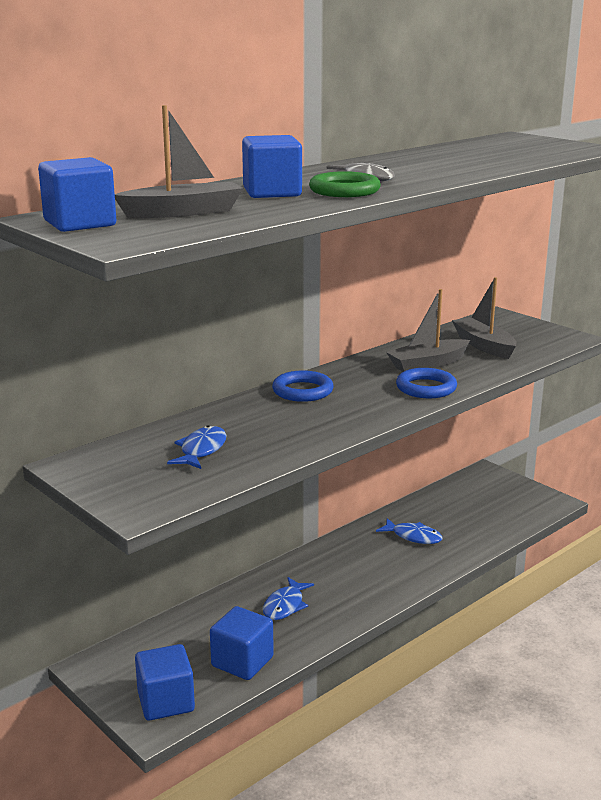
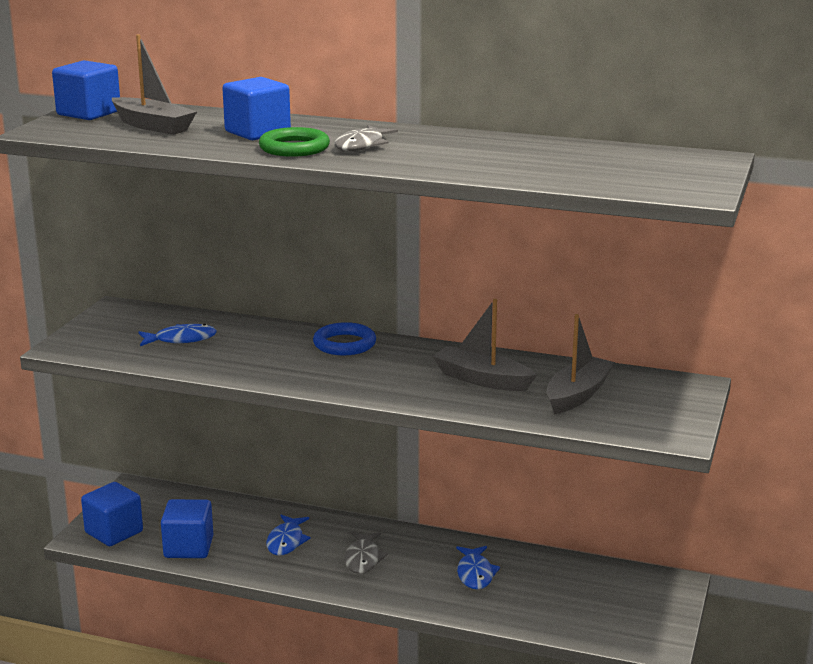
camera: 60 degrees right, 0 degrees up
blue fish [263,577,314,620] -> blue fish turned 75 degrees counterclockwise [266,515,311,555]
blue ring [396,368,457,398] -> none
none -> grey fish [344,532,388,574]

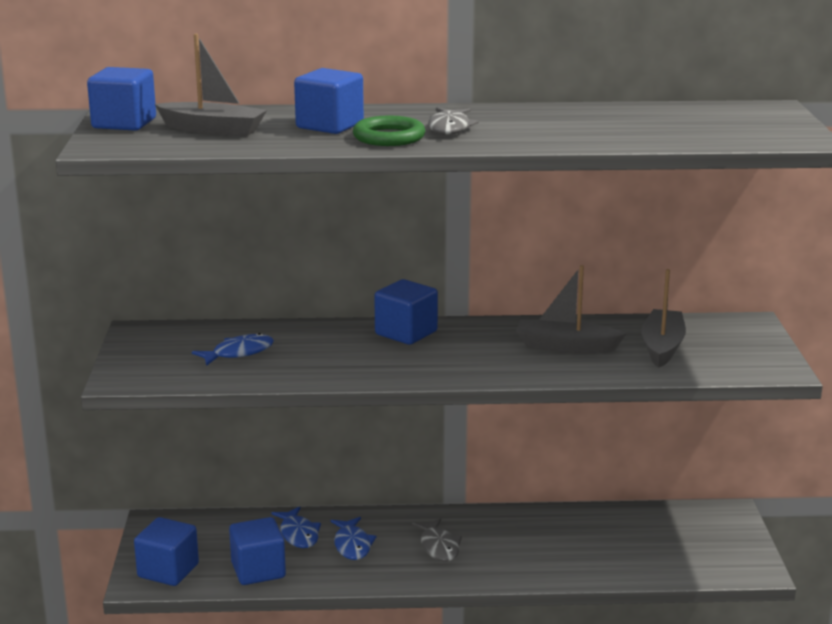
camera: 20 degrees left, 0 degrees up
blue ring [313,322,376,355] -> blue cube [374,279,438,345]
blue fish [456,546,500,590] -> blue fish moved to [271,506,321,548]

